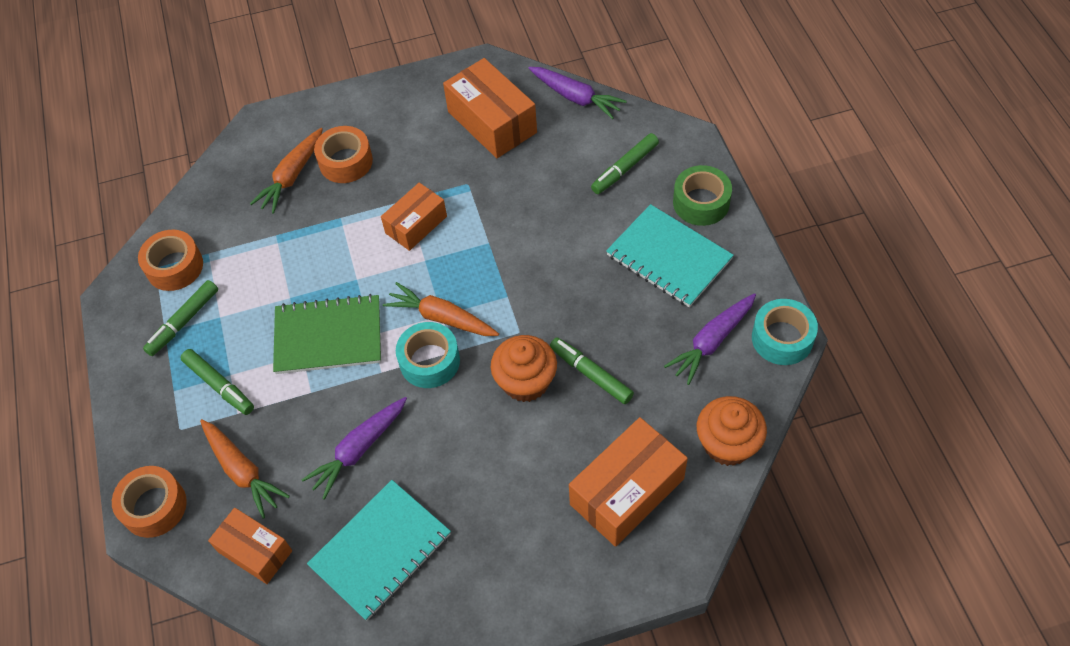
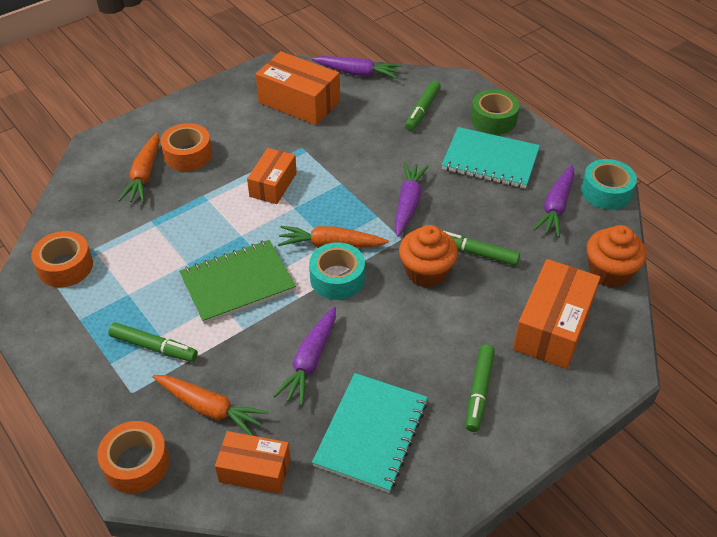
camera: 25 degrees left, 10 degrees down
green marker [143,280,218,356] -> green marker moved to [466,344,495,432]
none -> purple carrot [395,162,429,237]

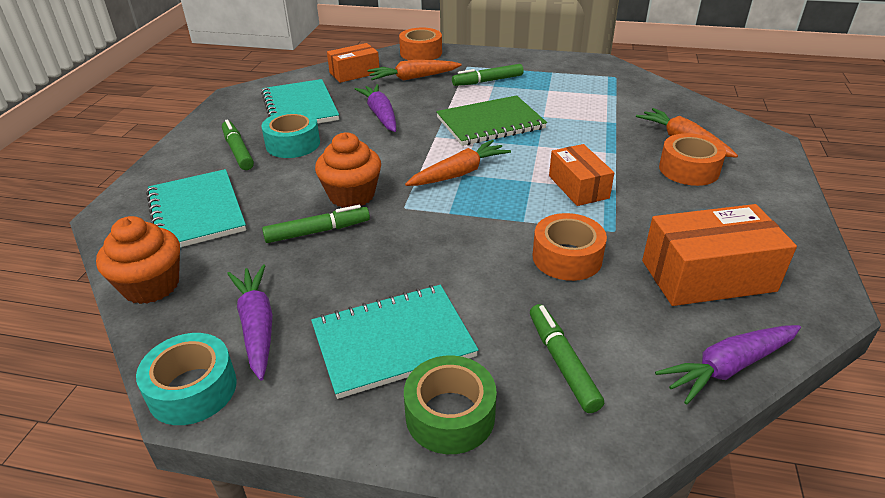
camera: 140 degrees right, 10 degrees down
orange tape [31,231,93,287] -> orange tape moved to [533,213,607,281]
green notebook [179,240,296,324] -> green notebook turned 45 degrees clockwise [436,95,547,146]
turquoise tape [309,242,365,300] -> turquoise tape moved to [261,111,320,158]
purple carrot [395,162,429,237] -> none
orange box [513,259,601,369] -> turquoise notebook [146,169,246,247]

